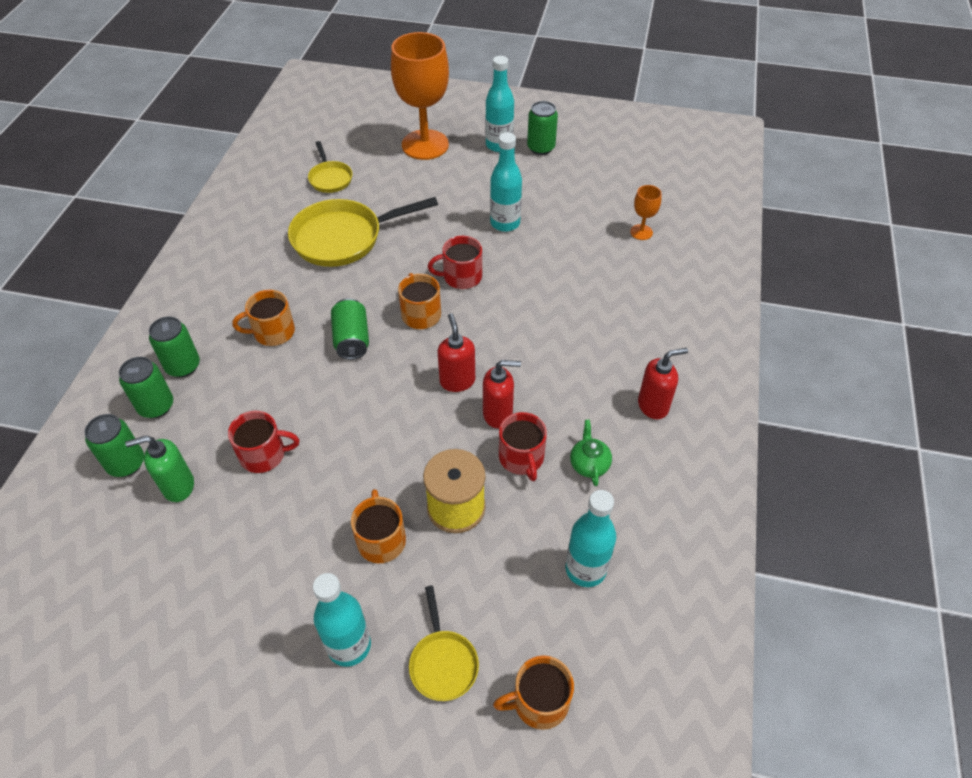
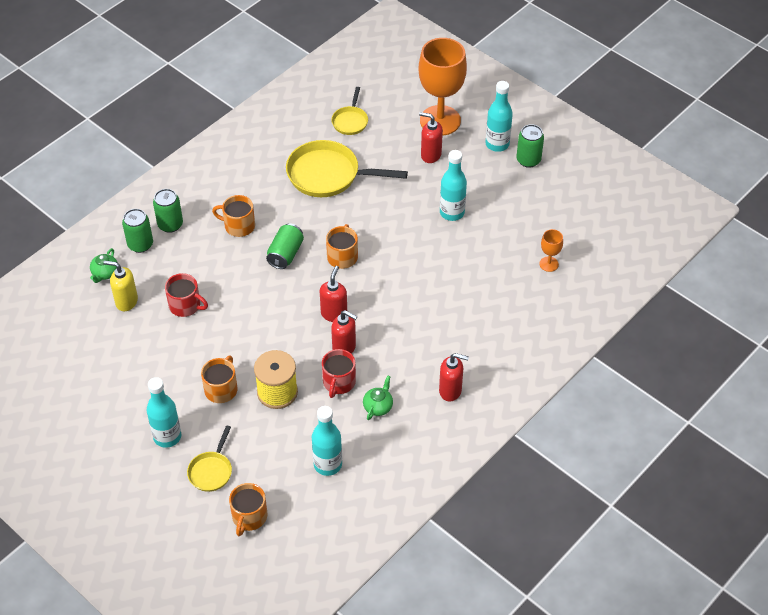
camera: 30 degrees right, 0 degrees up
green can [84,414,144,477] -> green teapot [90,248,118,283]
green soap dispenser [125,436,194,502] -> yellow soap dispenser [103,261,138,311]
red mug [428,236,482,289] -> none
orange mug [493,655,574,730] -> orange mug turned 90 degrees counterclockwise [229,483,267,536]
none -> red soap dispenser [419,112,443,163]

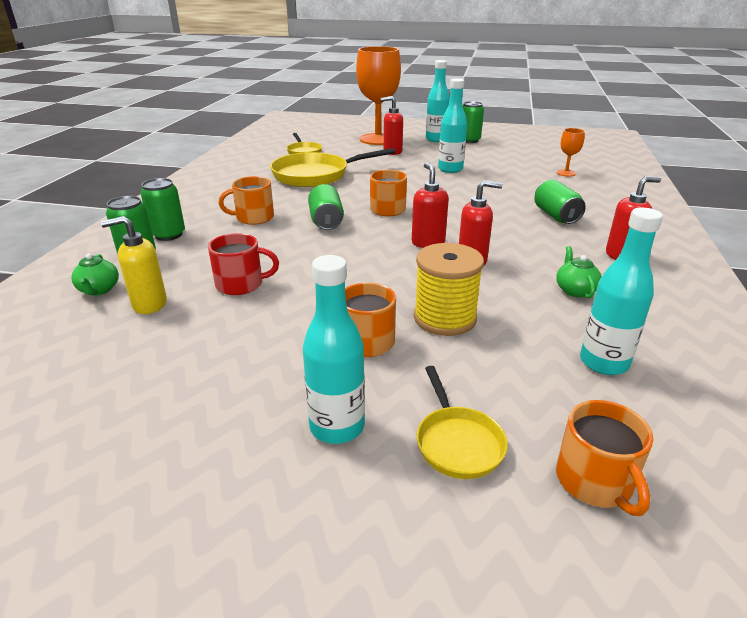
camera: 30 degrees left, 20 degrees down
red mug [322,349,356,398] -> none
none -> green can [535,180,586,224]

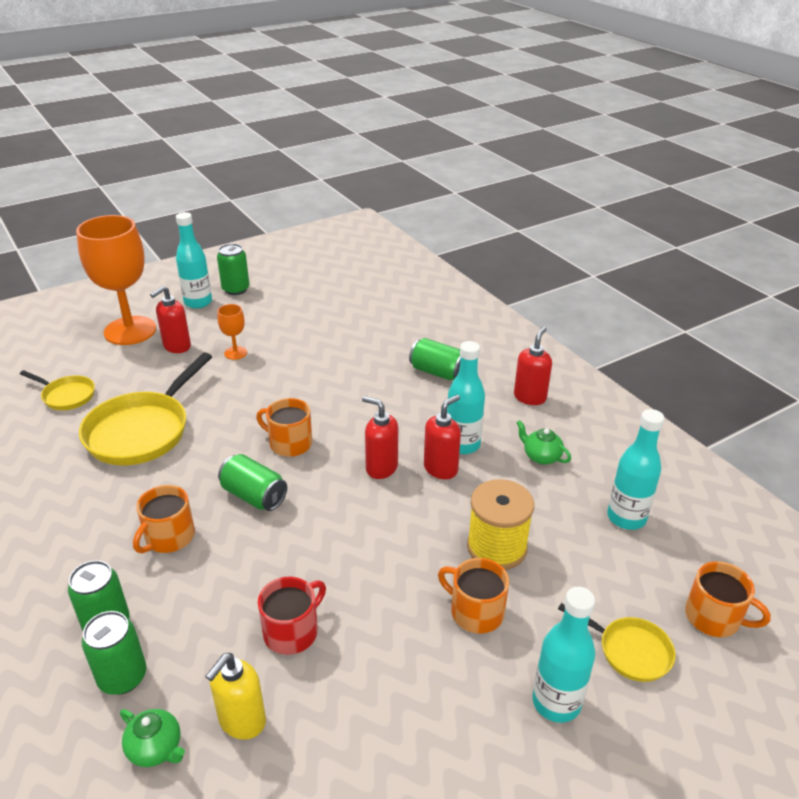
camera: 45 degrees left, 5 degrees up
turquoise bottle [438,78,467,173] -> turquoise bottle moved to [447,341,485,454]
orange goblet [556,128,585,177] -> orange goblet moved to [218,304,247,360]

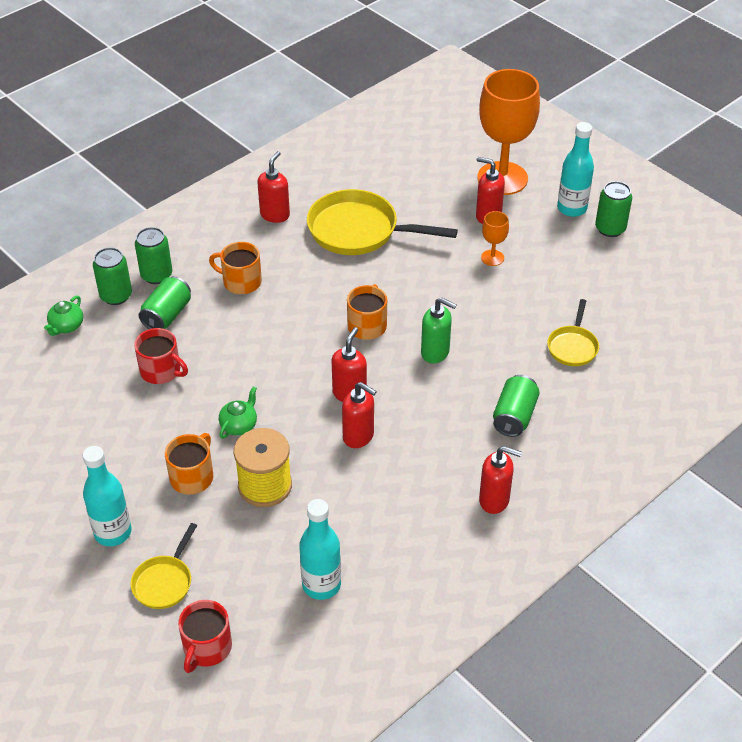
camera: 80 degrees right, 10 degrees up
yellow pan [20,370,95,410] -> yellow pan moved to [547,299,599,366]
yellow soap dispenser [205,653,266,740] -> none
green can [218,454,287,511] -> green can moved to [139,276,191,329]
turquoise bottle [447,341,485,454] -> none
green teapot [516,420,571,465] -> green teapot moved to [219,386,257,439]
orange mug [685,561,771,637] -> red mug [178,600,232,673]
none -> red soap dispenser [258,151,290,223]
none -> green soap dispenser [421,297,457,363]

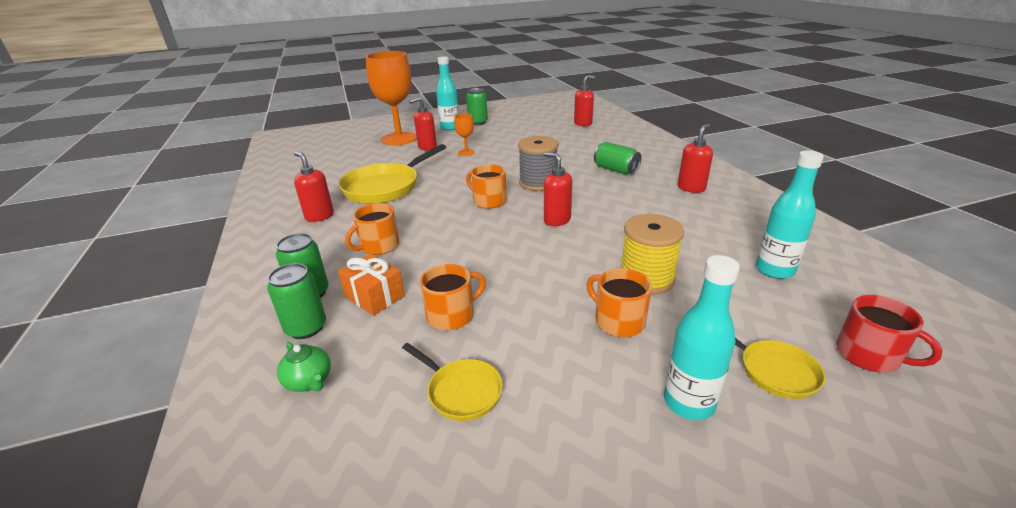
camera: 65 degrees left, 15 degrees down
red mug [134,328,188,384] -> orange mug [420,264,486,330]
green can [139,276,191,329] -> orange gift [338,254,405,316]
green teapot [219,386,257,439] -> none
red soap dispenser [342,382,377,448] -> red soap dispenser moved to [574,76,595,127]
green soap dispenser [421,297,457,363] -> grey spool [518,136,559,191]
yellow pan [547,299,599,366] -> yellow pan moved to [402,343,503,421]

